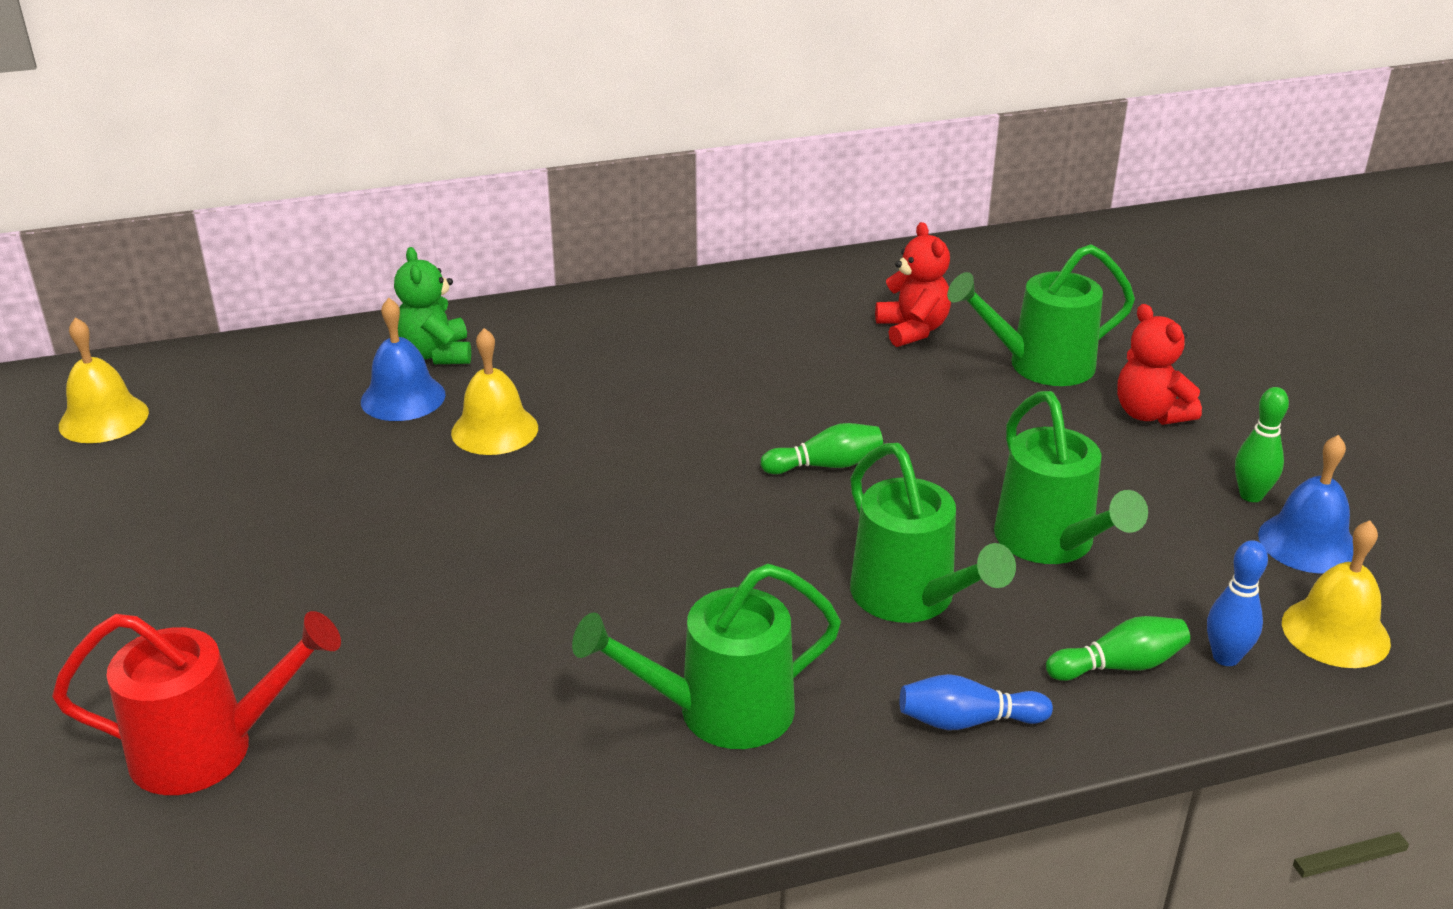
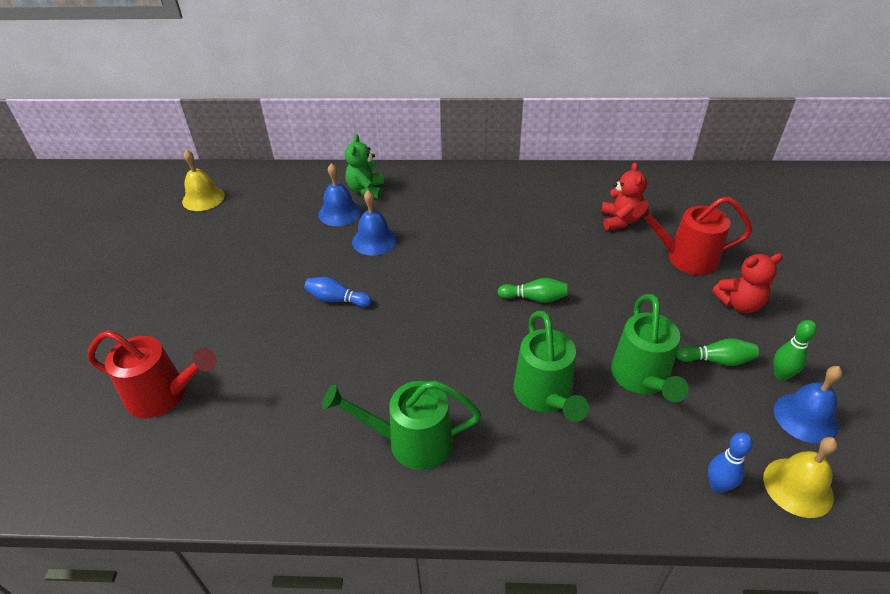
camera: 20 degrees right, 10 degrees up
yellow bell [451,328,538,455] -> blue bell [352,190,397,256]
blue bowling pin [900,674,1053,730] -> blue bowling pin moved to [304,277,372,307]
green watering can [947,244,1135,386] -> red watering can [632,197,752,275]
green bowling pin [1046,616,1190,681] -> green bowling pin moved to [676,338,759,366]
red teddy bear [1117,304,1202,425] -> red teddy bear turned 90 degrees counterclockwise [712,253,783,313]

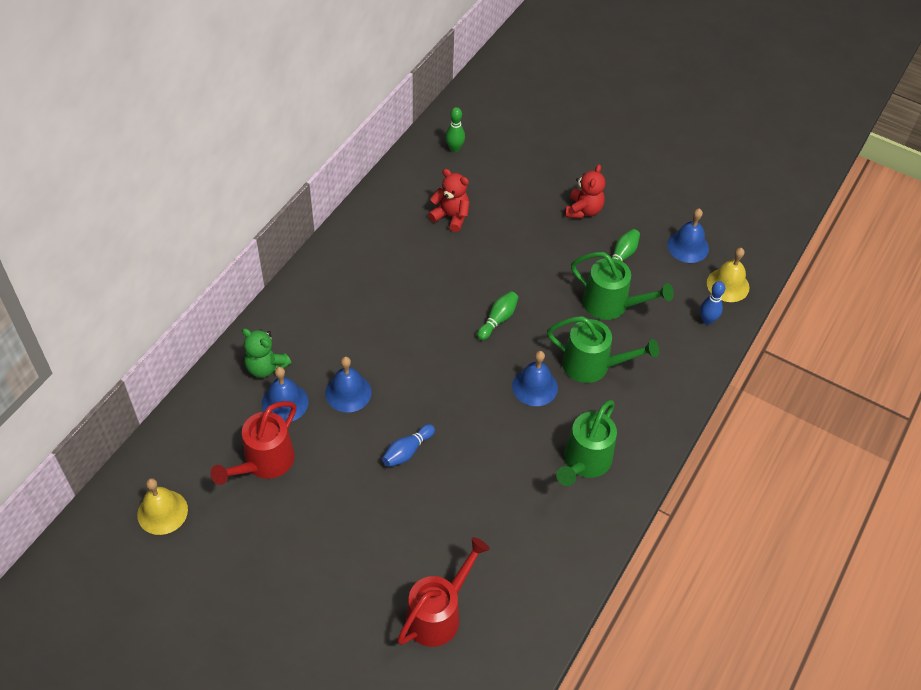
camera: 65 degrees left, 10 degrees up
red watering can [632,197,752,275] -> red watering can moved to [211,401,296,485]
green bowling pin [774,320,817,380] -> green bowling pin moved to [446,107,465,152]
none -> blue bell [512,351,558,406]

